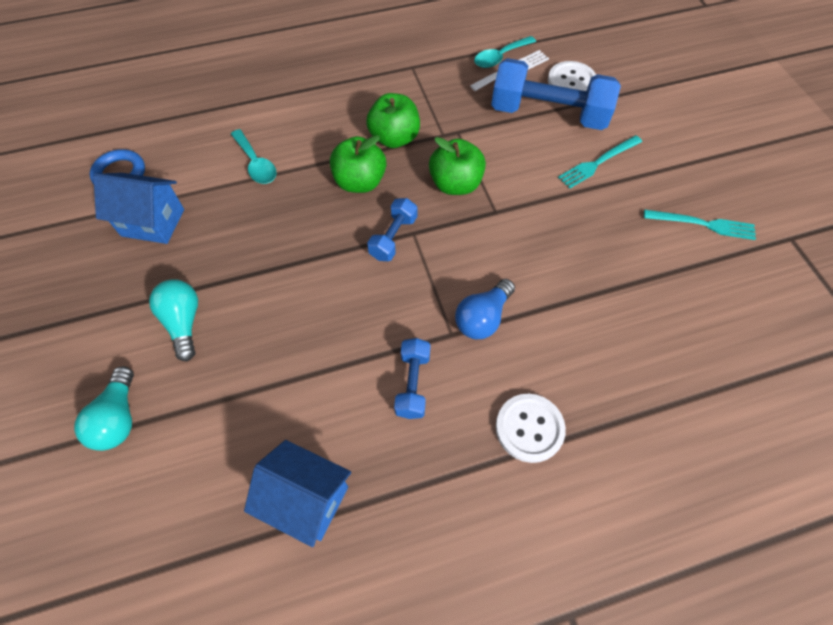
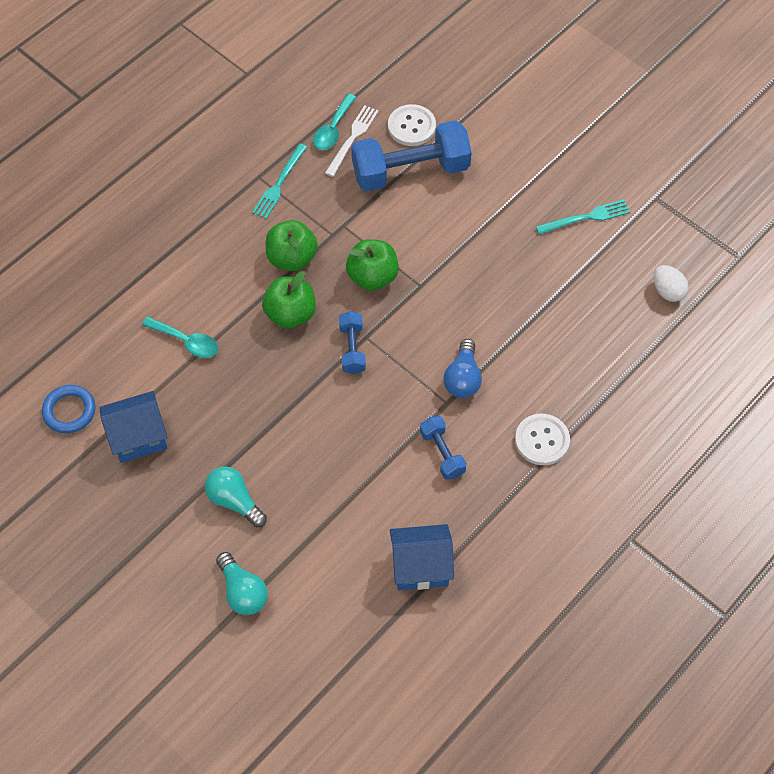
camera: 30 degrees left, 0 degrees up
turquoise fork [558,135,642,189] -> turquoise fork moved to [252,143,307,219]
none -> white egg [654,265,688,302]

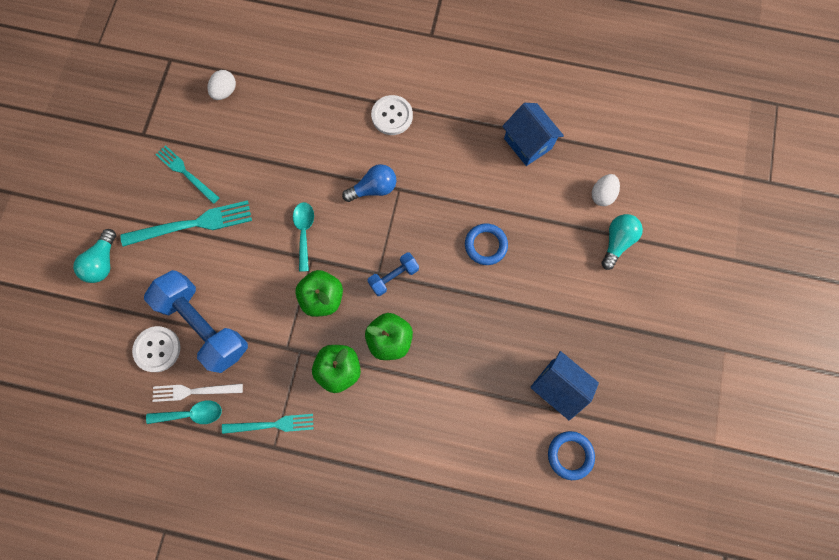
camera: 120 degrees left, 15 degrees up
turquoise spoon [142,317,218,358] -> turquoise spoon moved to [293,202,314,272]
turquoise light bulb [205,466,267,528] -> turquoise light bulb moved to [73,229,116,283]
blue dumbbell [420,416,467,480] -> none
none -> turquoise fork [120,200,252,247]
none -> blue ring [465,223,508,265]
none -> white egg [592,174,620,206]

